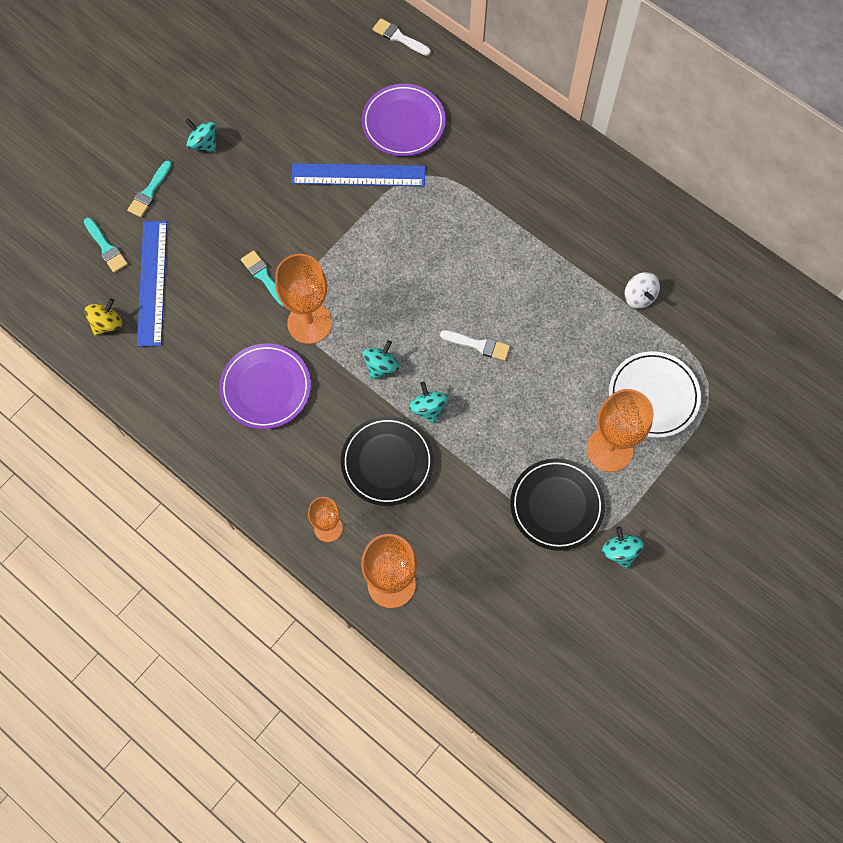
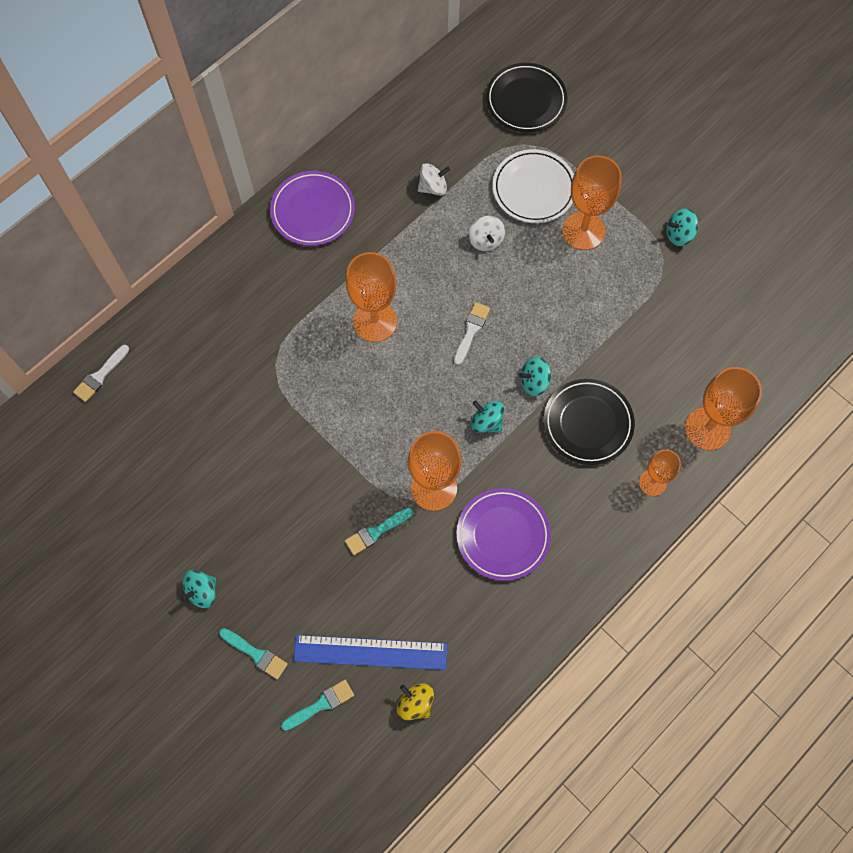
camera: 85 degrees left, 0 degrees up
blue ruler [291,163,425,187] -> none
purple plate [362,84,446,156] -> purple plate moved to [270,171,355,246]
black plate [510,458,605,551] -> black plate moved to [486,63,568,132]
none -> orange goblet [346,252,397,342]
none -> white spinning top [469,216,505,251]

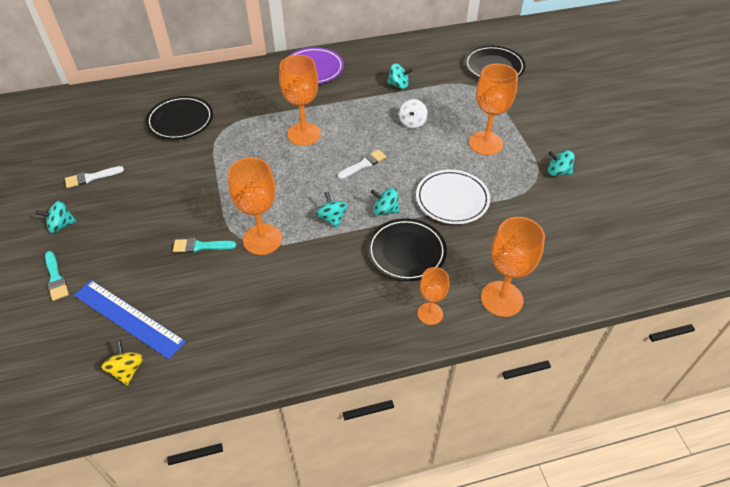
camera: 30 degrees right, 20 degrees down
white brush [73,345,129,402] -> white brush moved to [65,166,124,188]
turquoise brush [281,679,354,731] -> none
white spinning top [418,163,450,196] -> turquoise spinning top [387,63,412,89]
purple plate [456,488,551,581] -> none
white plate [493,149,574,223] -> white plate moved to [416,170,490,224]
none -> black plate [146,96,213,140]

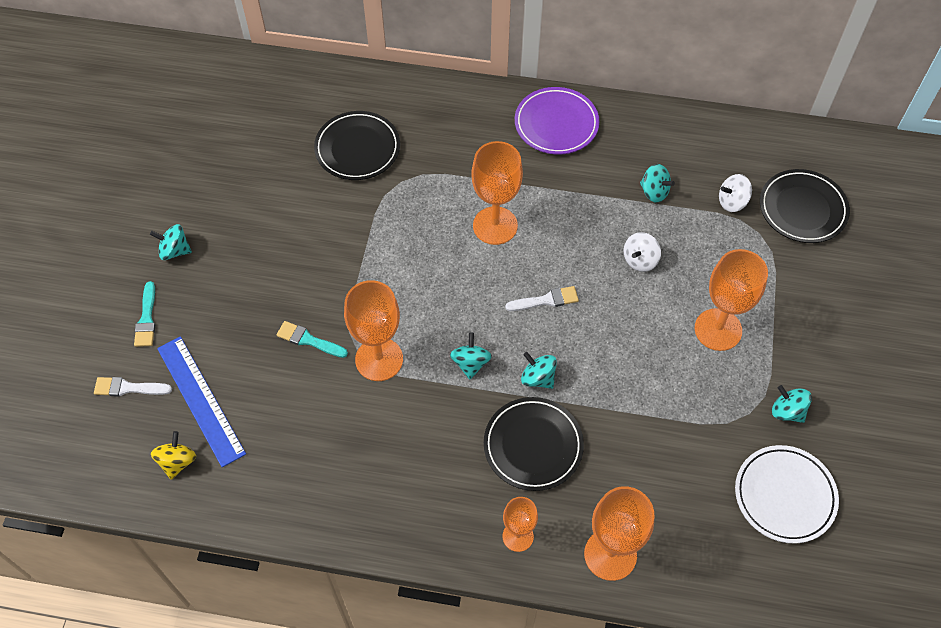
camera: 25 degrees right, 10 degrees up
white brush [65,166,124,188] -> white brush moved to [94,377,172,397]
white plate [416,170,490,224] -> white plate moved to [735,445,839,544]
none -> white spinning top [719,174,752,212]

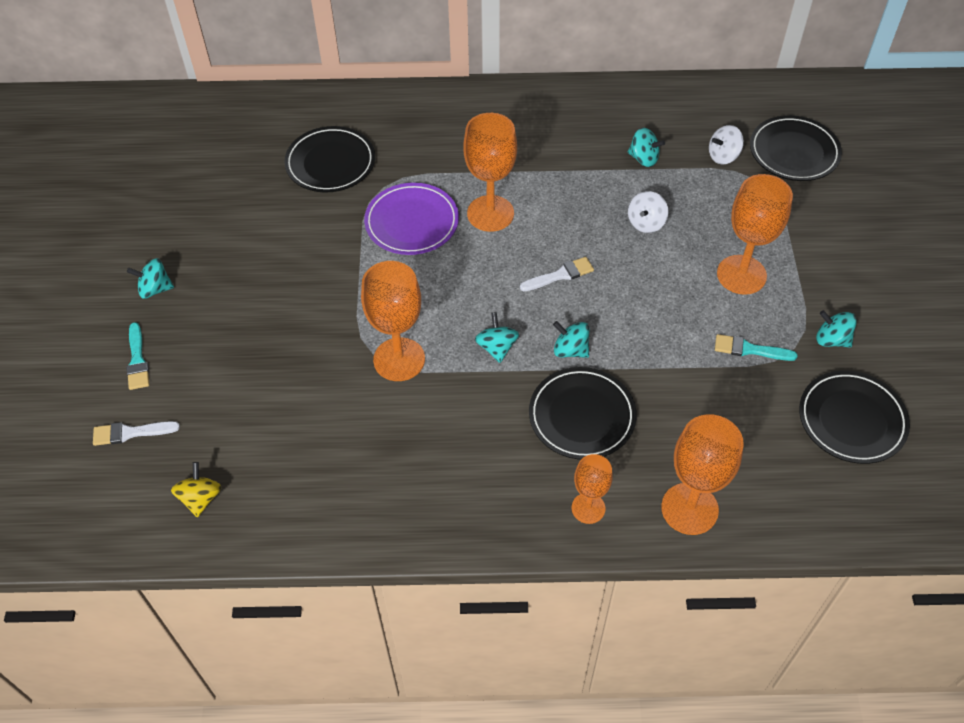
camera: 10 degrees left, 5 degrees down
blue ruler [157,336,246,467] -> none
turquoise brush [277,321,348,358] -> turquoise brush moved to [715,334,798,361]
purple plate [515,87,599,154] -> purple plate moved to [364,183,459,255]
white plate [735,445,839,544] -> black plate [799,371,910,464]

